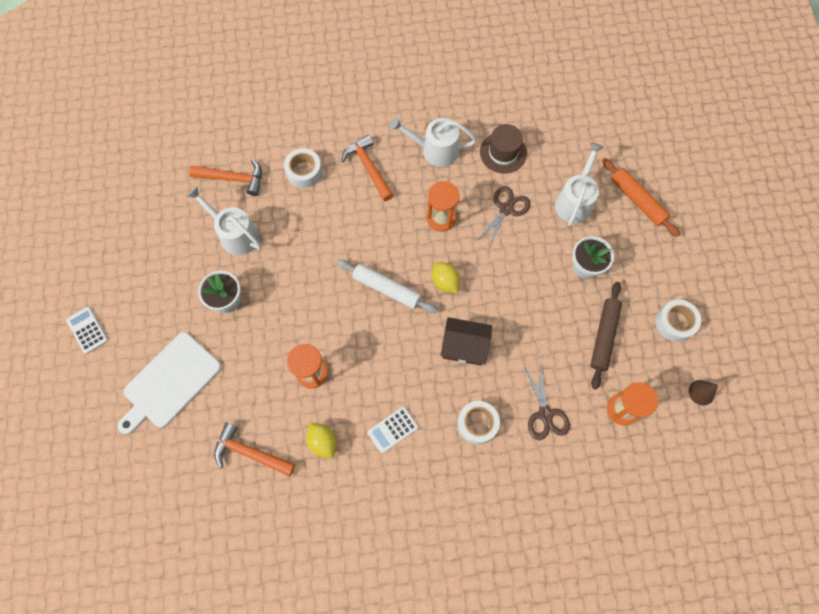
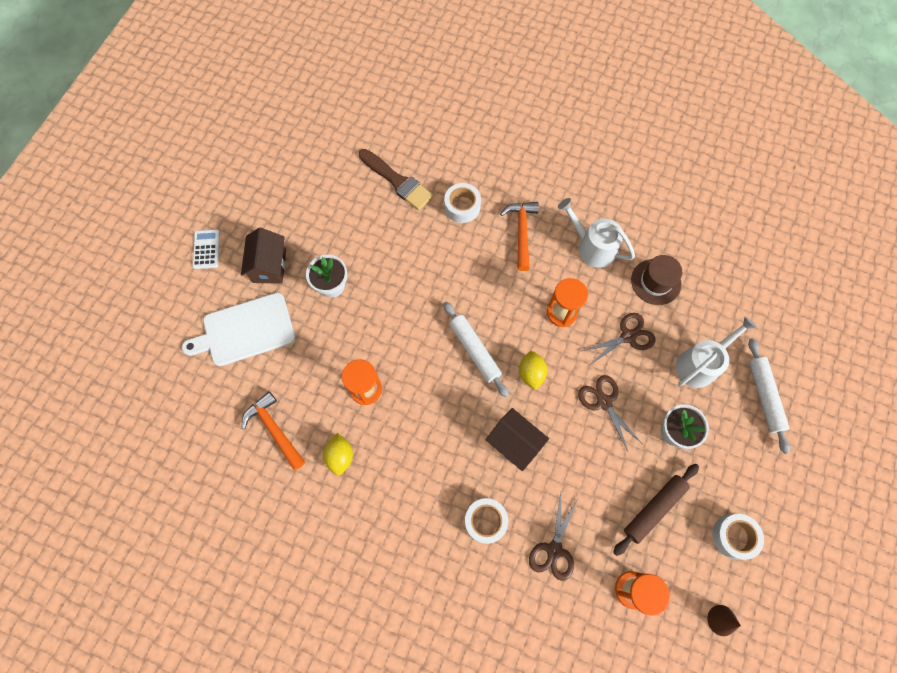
camera: 30 degrees right, 0 degrees up
white watering can [186,186,262,256] -> none
orange hammer [189,159,262,196] -> brown brush [359,149,433,210]
white calculator [367,406,418,454] -> none
orange rolling pin [602,158,680,237] -> white rolling pin [748,338,790,454]
none -> brown house [241,227,286,284]
none -> brown scissors [578,375,641,453]

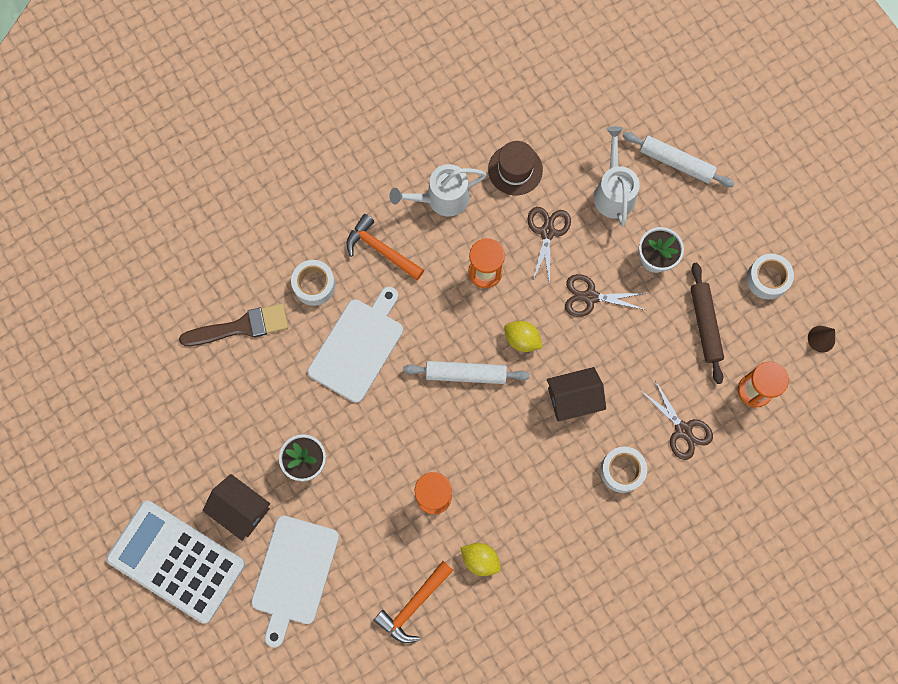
camera: 55 degrees left, 5 degrees up
white calculator [192,229,220,269] -> white calculator [106,500,245,623], size x2.44
orange hammer [241,392,305,470] -> orange hammer turned 45 degrees counterclockwise [373,561,454,643]
none -> white cutting board [308,287,403,403]

